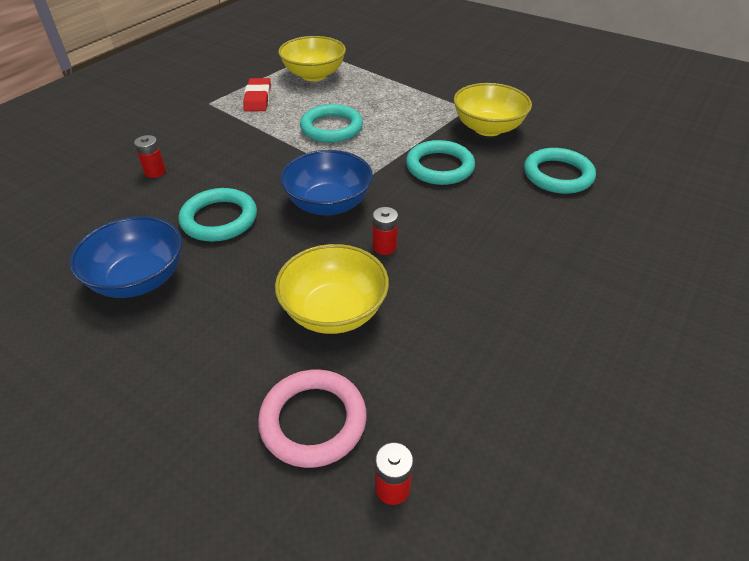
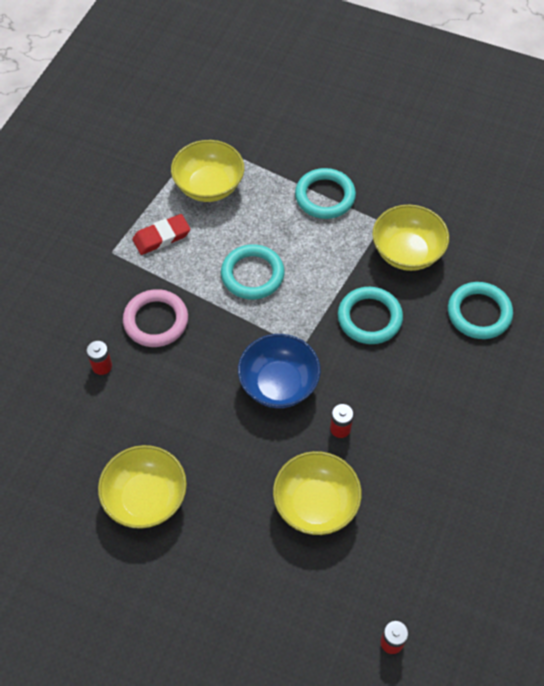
camera: 10 degrees left, 15 degrees up
blue bowl [70,216,182,298] -> yellow bowl [98,445,187,529]
turquoise ring [179,188,257,242] -> turquoise ring moved to [295,168,356,219]
red eraser [243,78,271,112] -> red eraser turned 75 degrees clockwise [132,214,191,255]
pink ring [258,369,367,468] -> pink ring moved to [123,289,188,347]

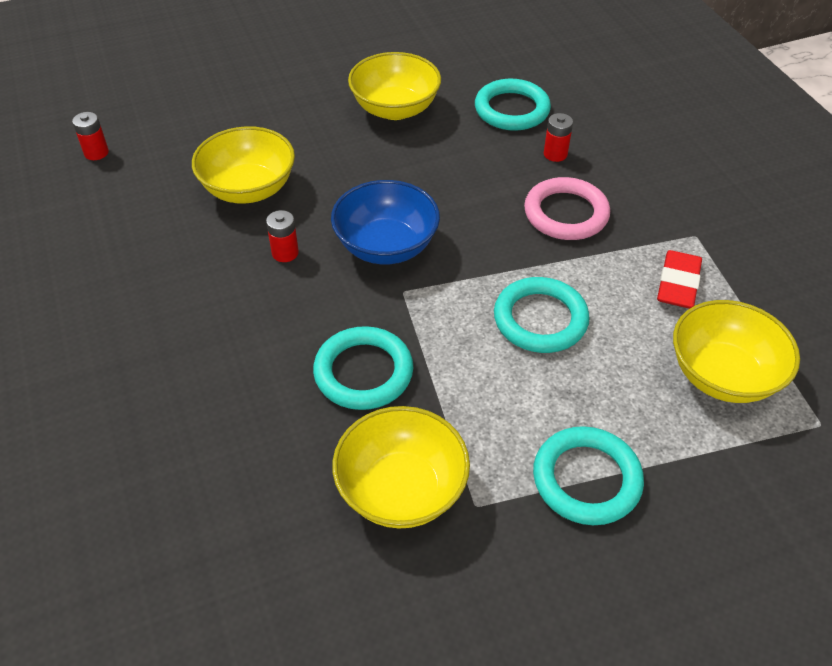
camera: 135 degrees right, 10 degrees down
turquoise ring [448,282,513,339] -> turquoise ring moved to [475,79,551,131]

